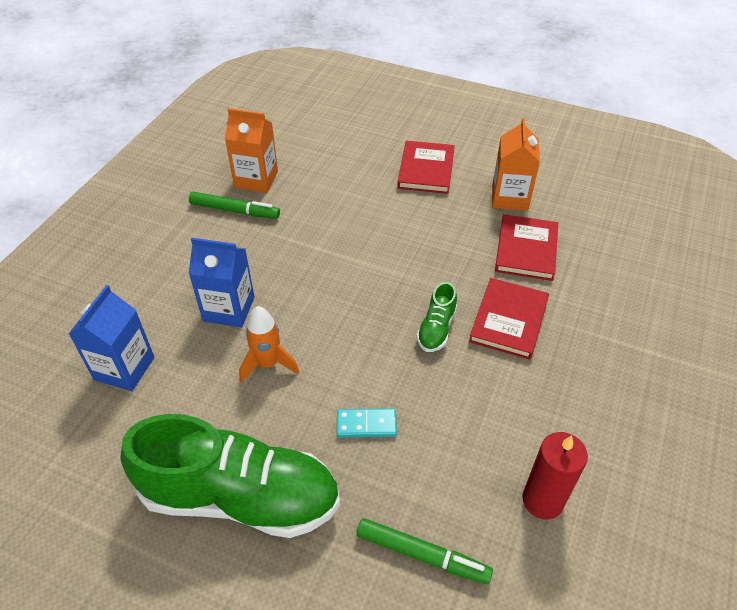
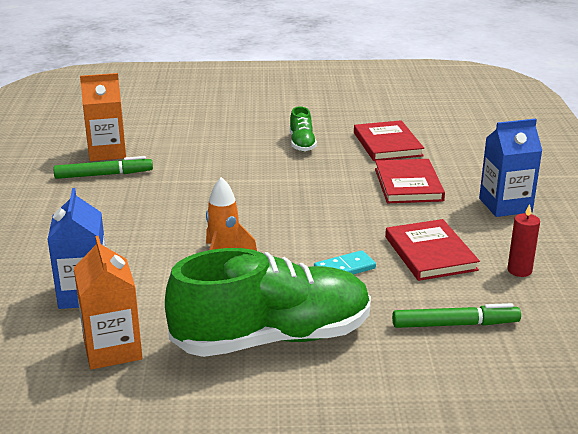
camera: 25 degrees left, 20 degrees down
blue carton [189,238,254,328] -> blue carton moved to [479,119,542,217]
red book [397,141,455,194] -> red book moved to [385,219,480,281]
green shoe [417,282,457,352] -> green shoe moved to [289,106,317,152]
orange carton [492,118,540,211] -> orange carton moved to [74,236,142,370]
red candle [522,432,588,520] -> red candle [507,204,540,277], size x0.66

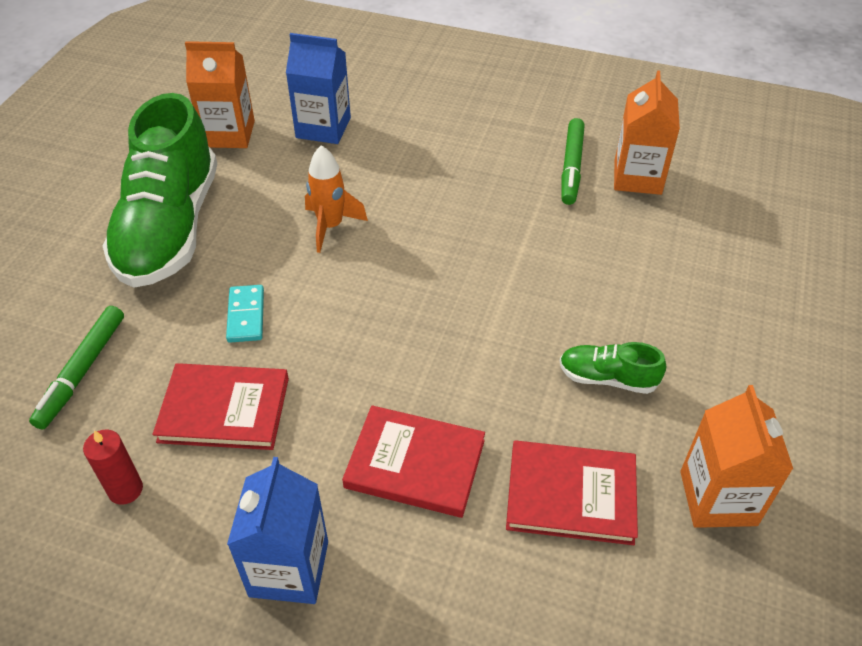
camera: 110 degrees right, 20 degrees up
none -> orange carton [680,385,793,528]

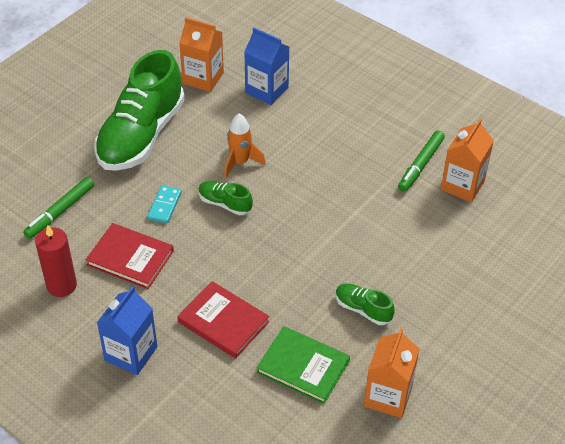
camera: 20 degrees right, 0 degrees up
red candle [83,430,143,505] -> red candle [35,225,77,297], size x1.51
red book [506,441,638,545] -> green book [256,326,350,404]
none -> green shoe [198,181,253,215]

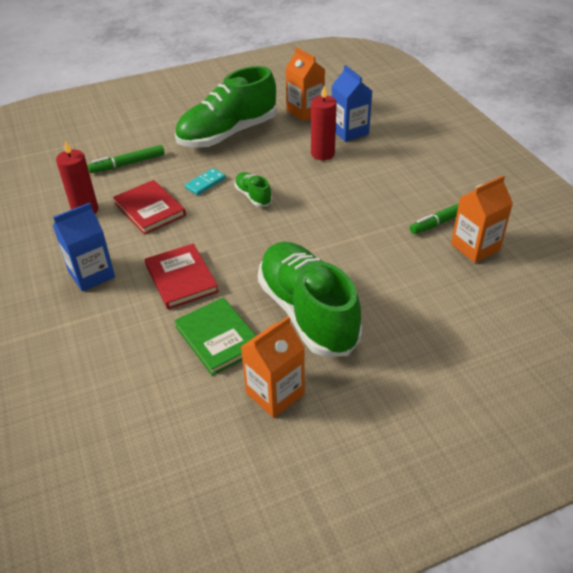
camera: 30 degrees right, 5 degrees down
orange rocket [224,113,266,178] -> none
green shoe [336,283,395,325] -> green shoe [258,242,362,357], size x2.33
none -> red candle [311,86,337,160]

